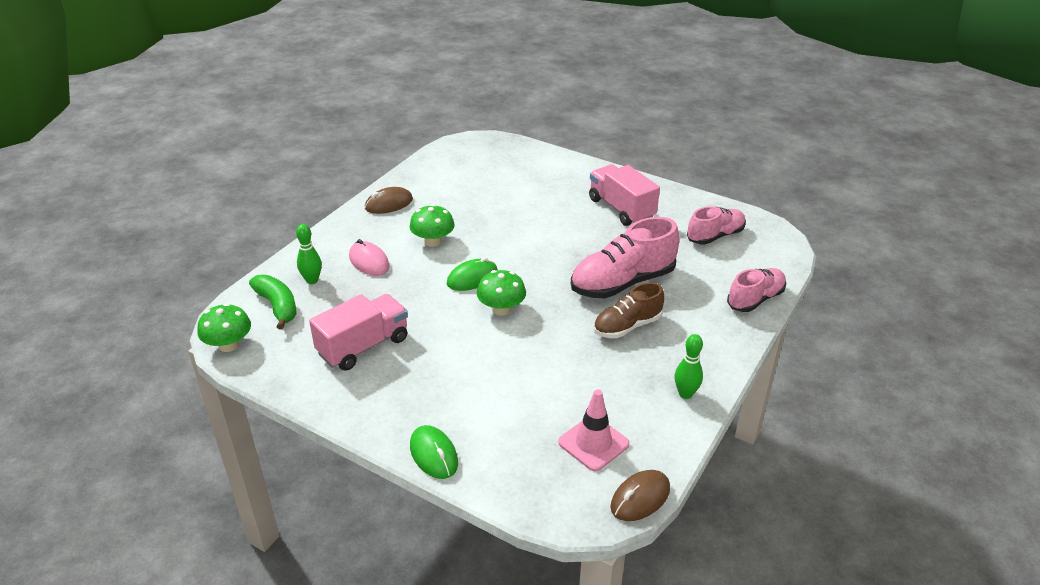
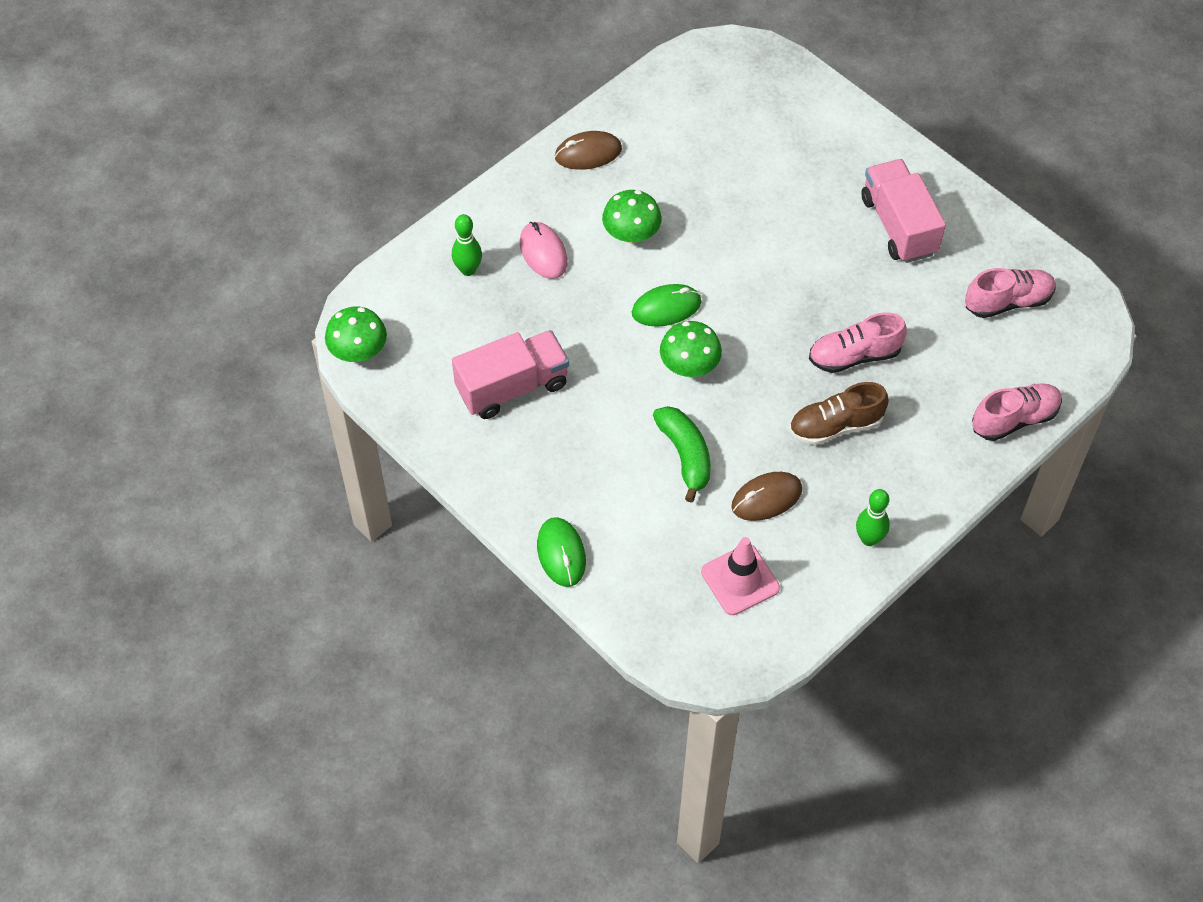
camera: 15 degrees right, 20 degrees up
green banana [249,275,296,329] -> green banana moved to [653,406,710,503]
pink shoe [571,217,679,298] -> pink shoe [809,312,907,373], size x0.63
brown mouse [610,470,670,521] -> brown mouse moved to [731,472,802,521]

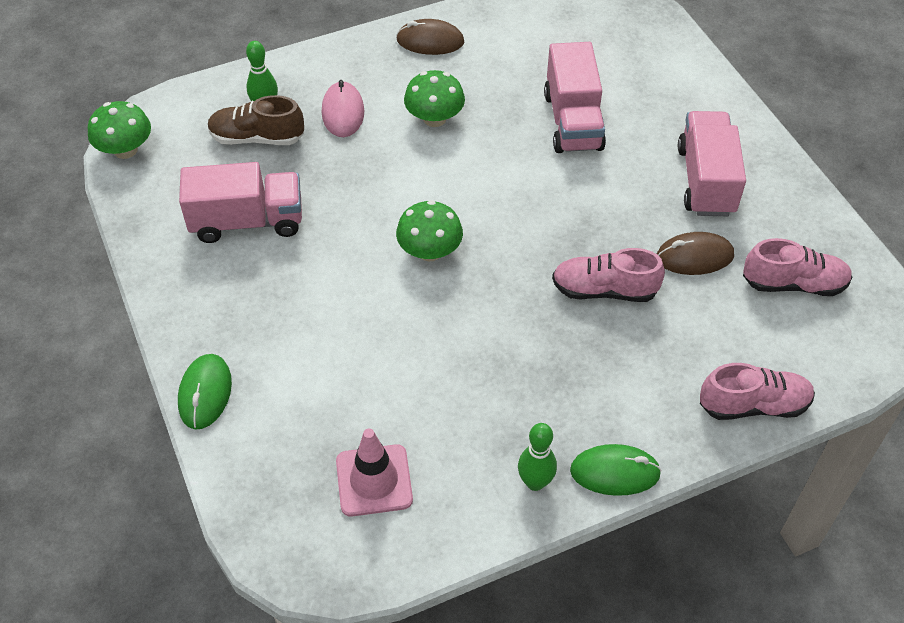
camera: 20 degrees right, 5 degrees down
green mouse [632,284,701,327] -> green mouse moved to [570,444,662,496]
green banana [653,406,710,503] -> none
brown mouse [731,472,802,521] -> brown mouse moved to [657,232,734,275]
brown shoe [789,382,889,445] -> brown shoe moved to [207,95,304,145]
none -> pink truck [544,42,606,153]

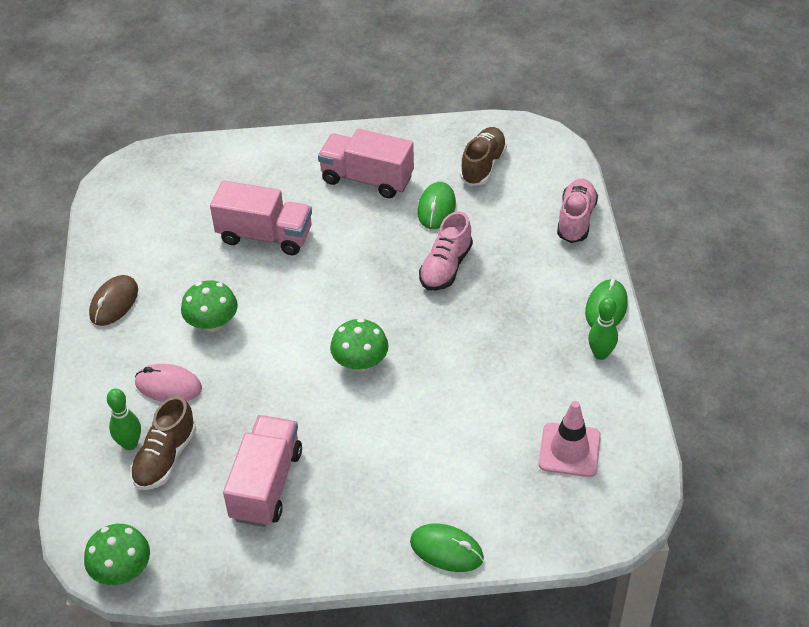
camera: 70 degrees left, 5 degrees down
brown mouse [657,232,734,275] -> green mouse [417,182,456,229]
pink shoe [743,238,852,296] -> brown shoe [460,127,507,186]

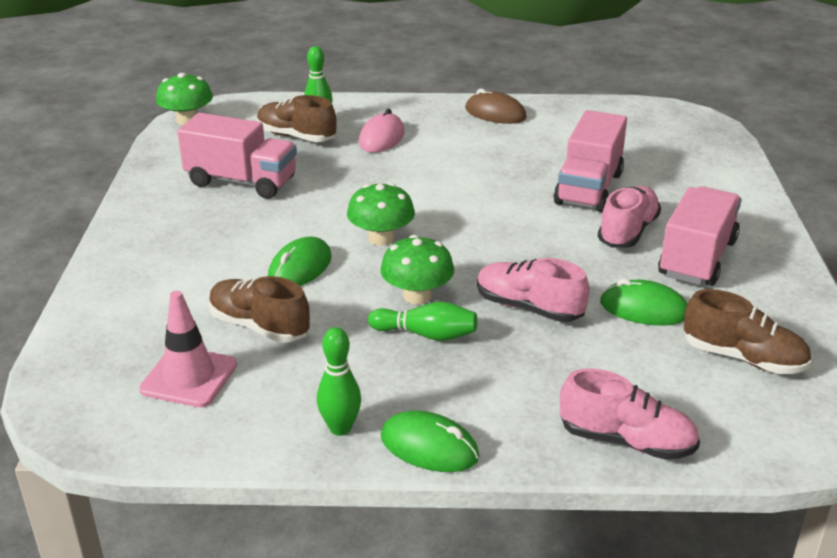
camera: 95 degrees right, 15 degrees down
green mushroom [181,280,238,332] -> green mushroom moved to [380,235,454,304]
green mouse [410,523,484,572] -> green mouse moved to [268,237,332,286]
none -> brown shoe [209,276,310,343]
none -> green bowling pin [368,302,477,341]
none -> pink shoe [598,186,661,248]

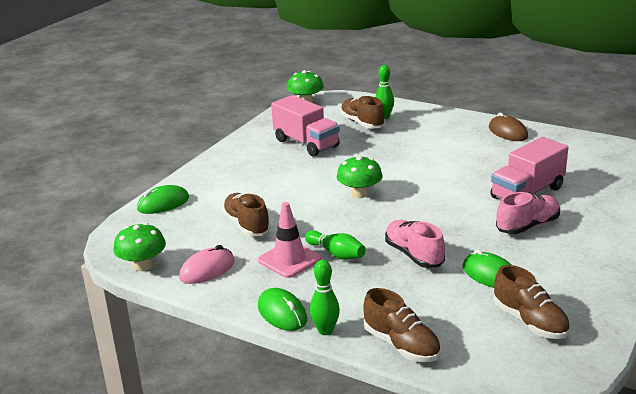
camera: 30 degrees right, 5 degrees down
pink traffic cone [139,291,237,407] -> pink traffic cone moved to [258,202,321,278]
green mouse [268,237,332,286] -> green mouse moved to [137,185,189,214]
green bowling pin [317,327,361,436] -> green bowling pin moved to [310,260,340,335]
pink mouse [359,109,405,153] -> pink mouse moved to [179,245,235,284]
green mushroom [380,235,454,304] -> green mushroom moved to [113,223,166,271]
pink shoe [560,369,700,460] -> brown shoe [363,288,441,362]
pink truck [658,186,741,286] -> none

